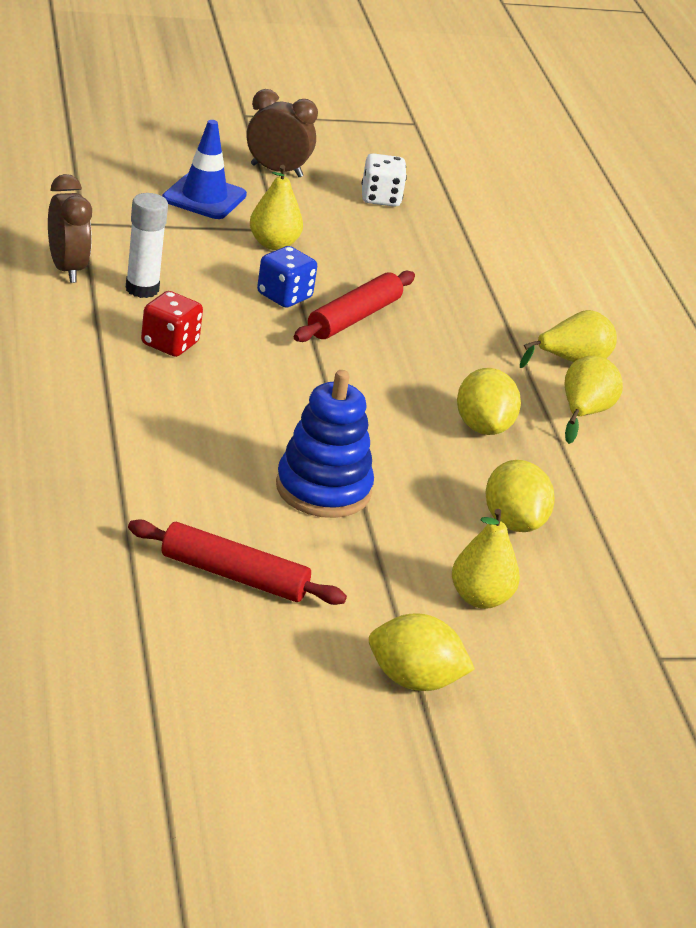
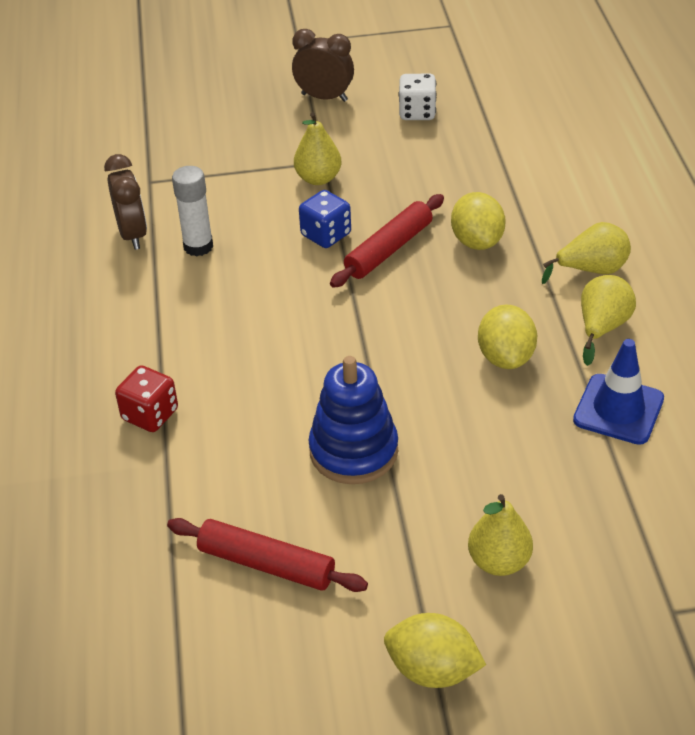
camera: 10 degrees right, 10 degrees up
red dice [141,291,203,357] -> red dice moved to [115,365,178,432]
blue traffic cone [162,120,247,219] -> blue traffic cone moved to [573,339,664,445]
yellow lemon [486,460,555,532] -> yellow lemon moved to [451,192,506,250]

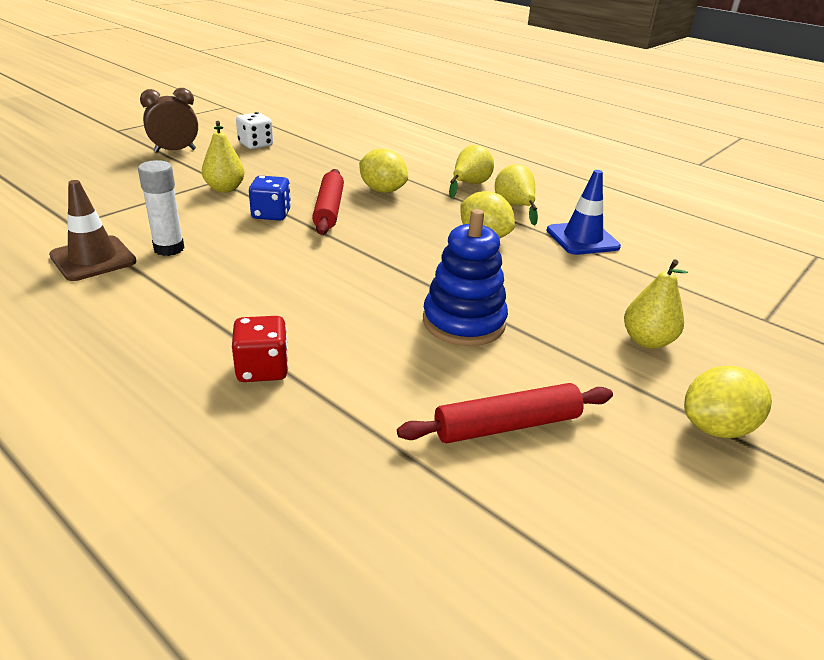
camera: 45 degrees left, 10 degrees down
brown clock [104,154,147,250] -> brown traffic cone [49,180,137,281]

